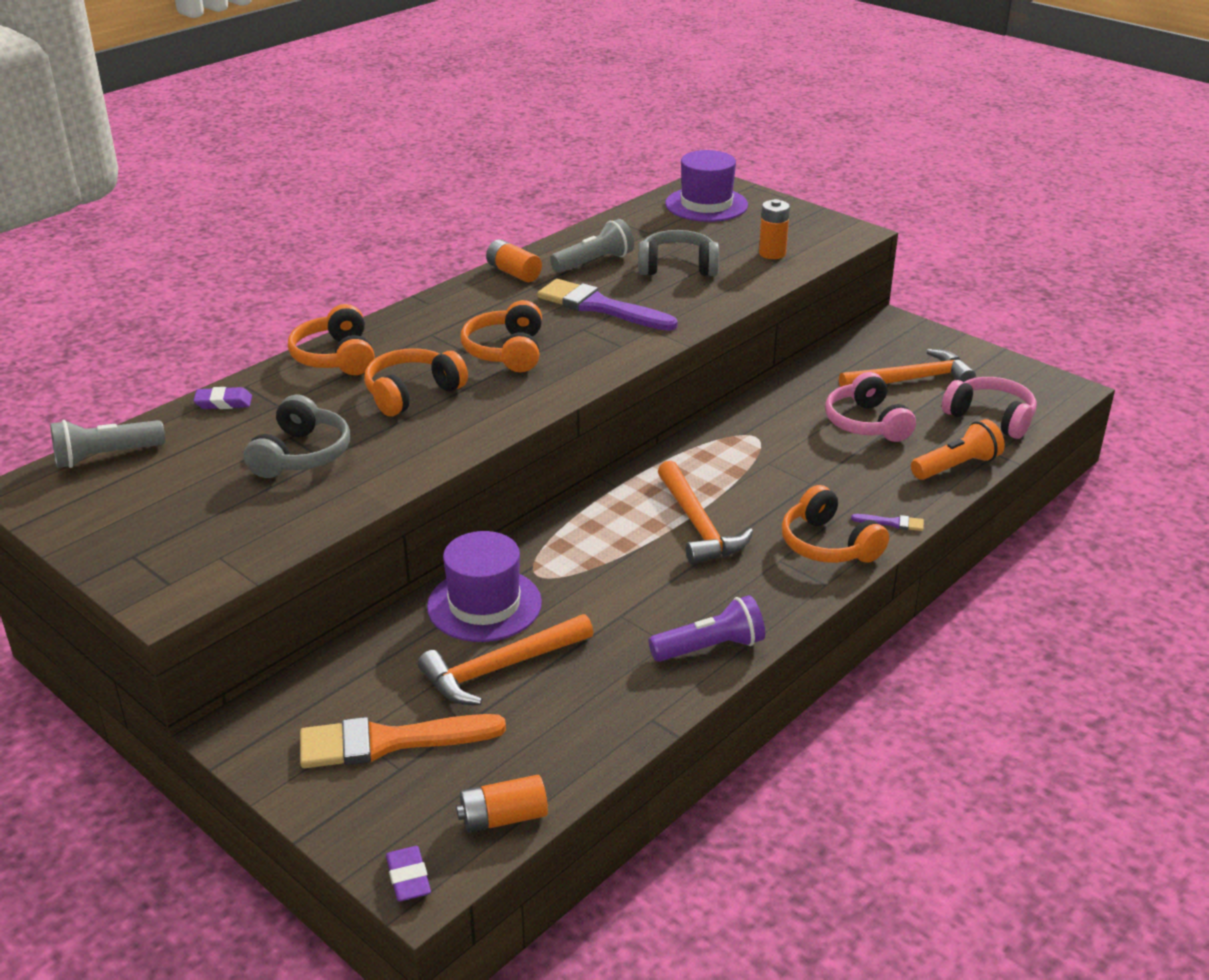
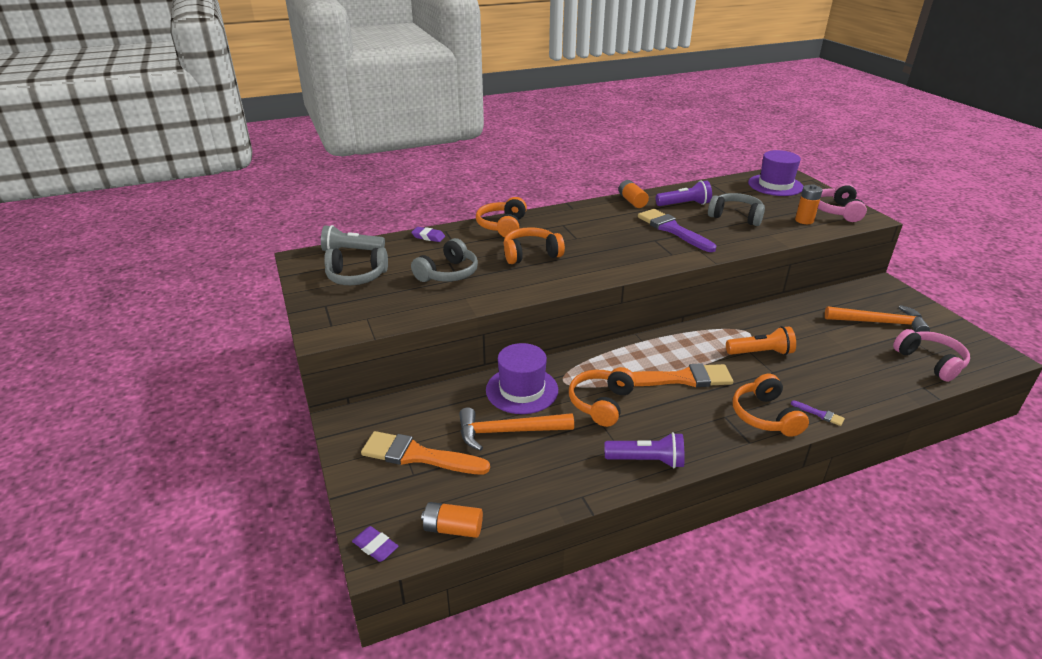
camera: 25 degrees right, 0 degrees up
purple eraser [386,846,431,902] -> purple eraser turned 60 degrees counterclockwise [352,526,399,562]
orange headphones [461,300,542,372] -> orange headphones moved to [569,367,636,427]
grey flashlight [550,219,634,273] -> purple flashlight [656,180,712,206]
orange hammer [658,461,753,565] -> orange brush [633,363,733,387]
pink headphones [825,372,916,442] -> pink headphones moved to [818,183,867,222]
orange flashlight [911,419,1005,480] -> orange flashlight moved to [726,326,796,355]
none -> grey headphones [324,248,388,285]

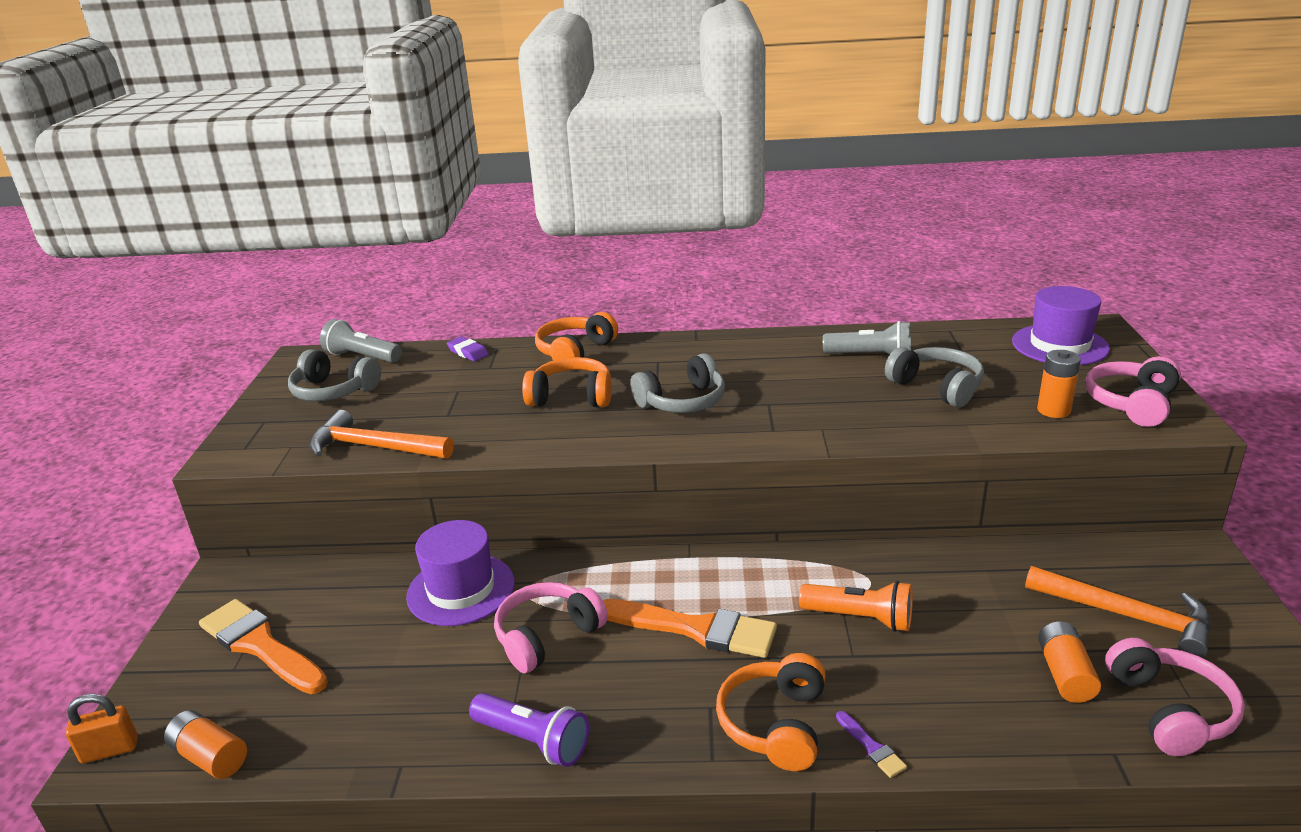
camera: 25 degrees right, 5 degrees down
purple eraser [352,526,399,562] -> orange padlock [65,694,138,763]
grey headphones [411,238,478,282] -> grey headphones moved to [630,353,725,413]
orange hammer [459,407,574,451] -> orange hammer moved to [310,410,454,459]
orange headphones [569,367,636,427] -> pink headphones [494,582,608,673]
orange battery [618,180,649,208] -> orange battery moved to [1038,621,1101,703]
purple brush [638,209,716,252] -> none
purple flashlight [656,180,712,206] -> grey flashlight [823,321,911,355]

